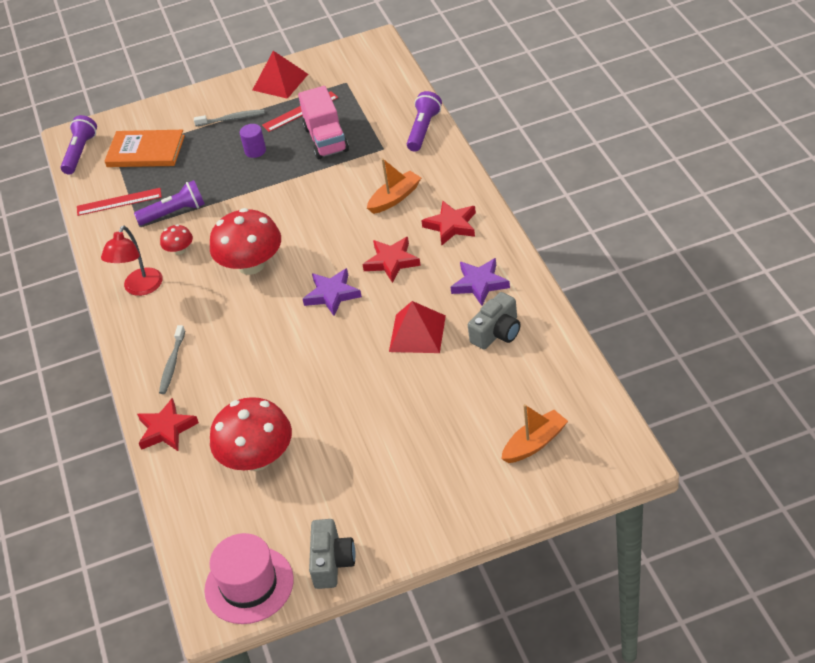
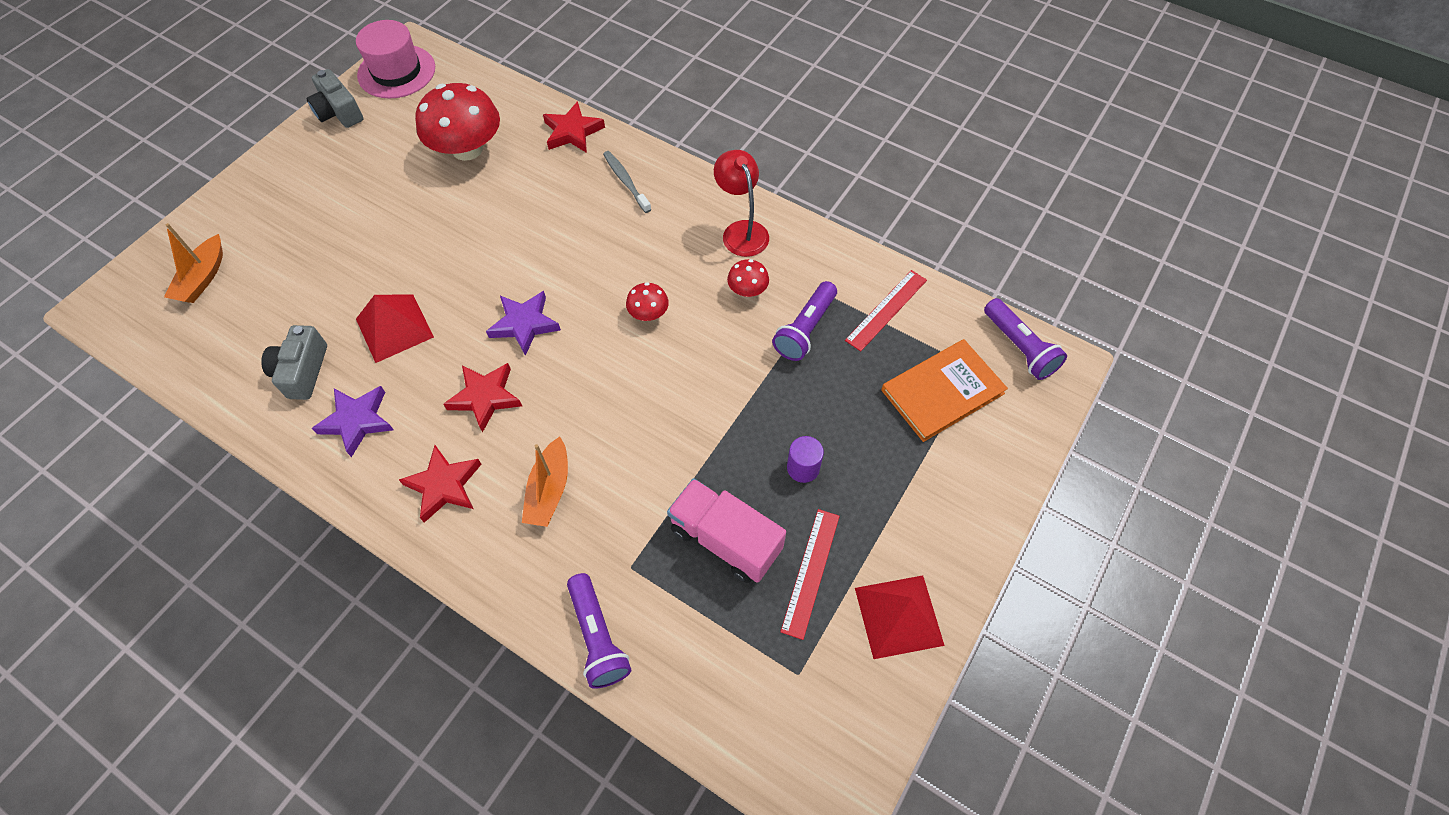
camera: 135 degrees right, 15 degrees up
grey toothbrush [194,109,265,126] -> none
red mushroom [210,208,281,275] -> red mushroom [626,282,669,321], size x0.47

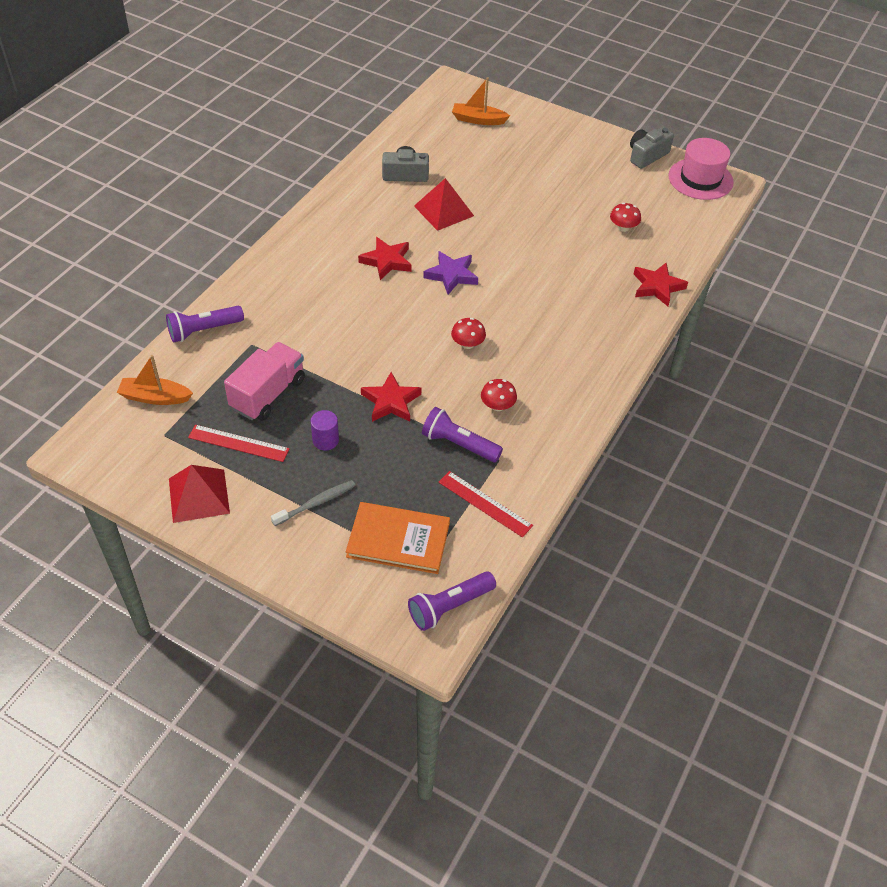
camera: 85 degrees right, 10 degrees down
purple star [312,386,394,457] -> none
red star [399,445,481,523] -> red star moved to [361,372,421,422]
red mushroom [415,83,500,161] -> red mushroom [610,203,641,232], size x0.47
orange boat [522,437,568,527] -> orange boat moved to [117,355,193,405]
grey toothbrush [603,151,652,213] -> grey toothbrush moved to [271,480,356,526]
red lamp [714,150,769,257] -> none
orange book [881,339,1008,442] -> orange book turned 45 degrees counterclockwise [346,502,450,574]

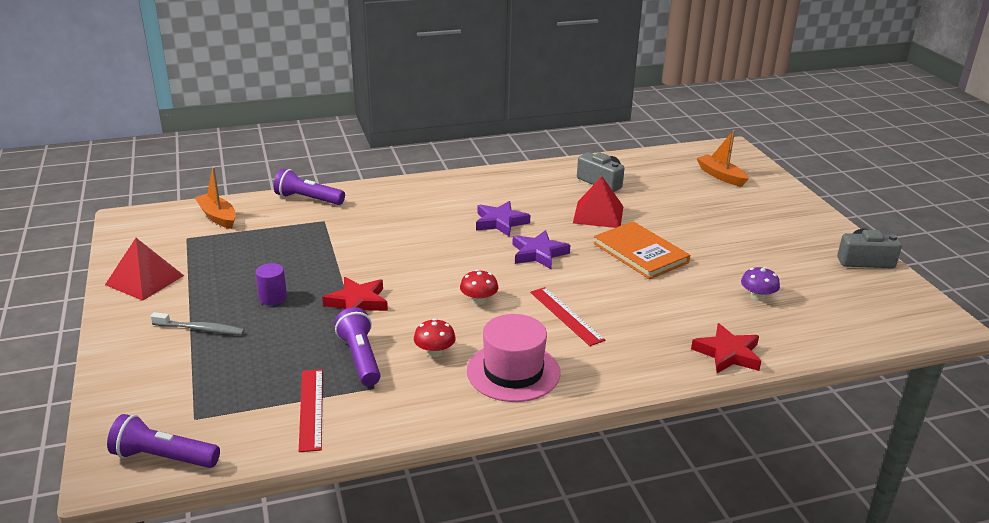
camera: 45 degrees right, 20 degrees down
red ruler [188,425,290,462] -> red ruler moved to [530,287,605,346]
pink truck [224,342,305,421] -> none
orange book [346,502,450,574] -> orange book moved to [593,221,690,279]
red star [358,237,412,280] -> purple star [476,201,530,237]
red mushroom [610,203,641,232] -> purple mushroom [741,267,780,301]
pink hat [668,138,734,200] -> pink hat moved to [467,314,560,402]

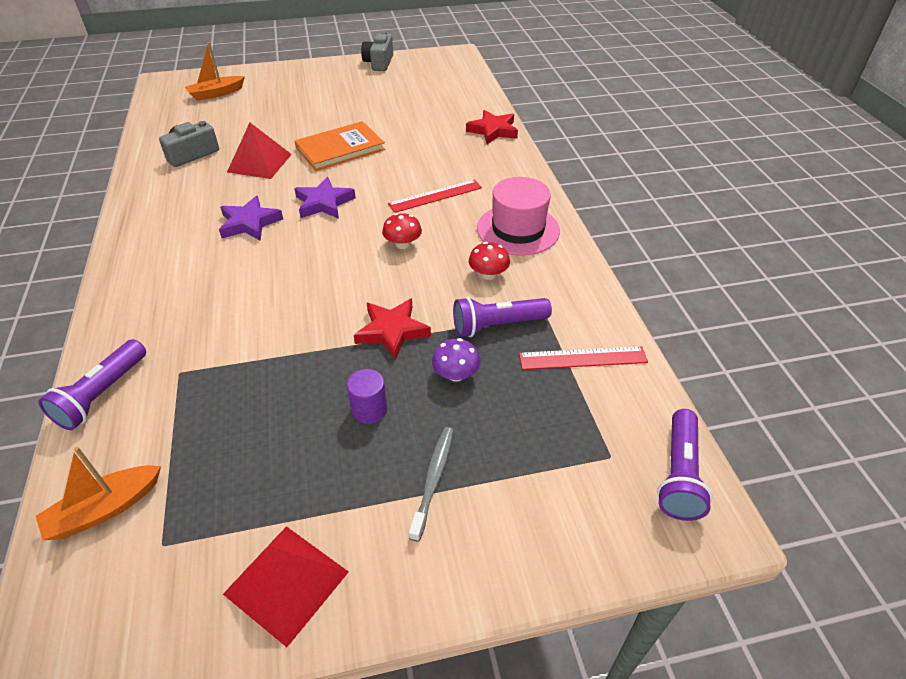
camera: 85 degrees left, 15 degrees up
purple mushroom [741,267,780,301] -> purple mushroom moved to [432,338,481,382]

